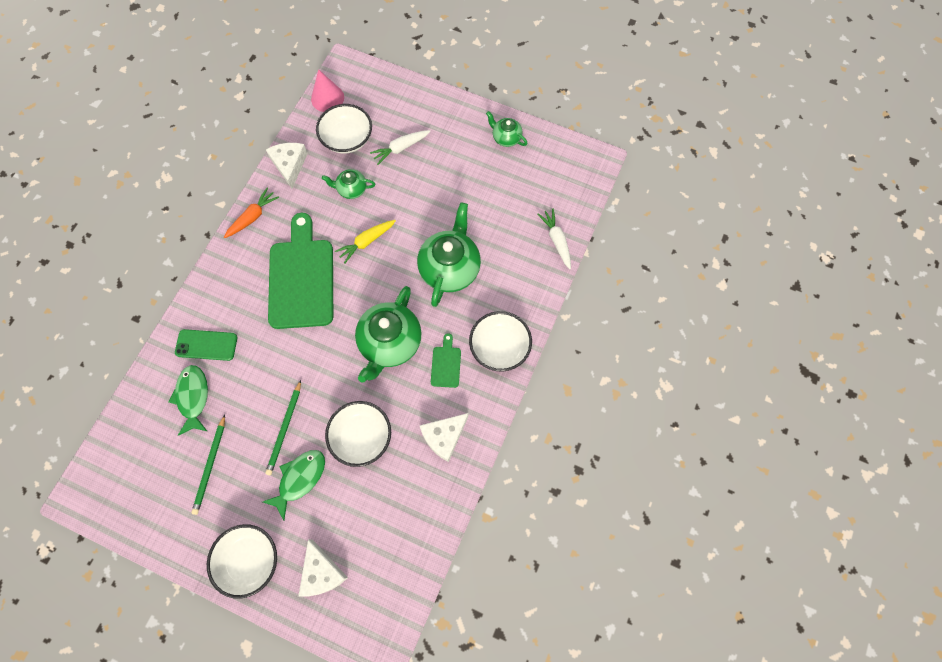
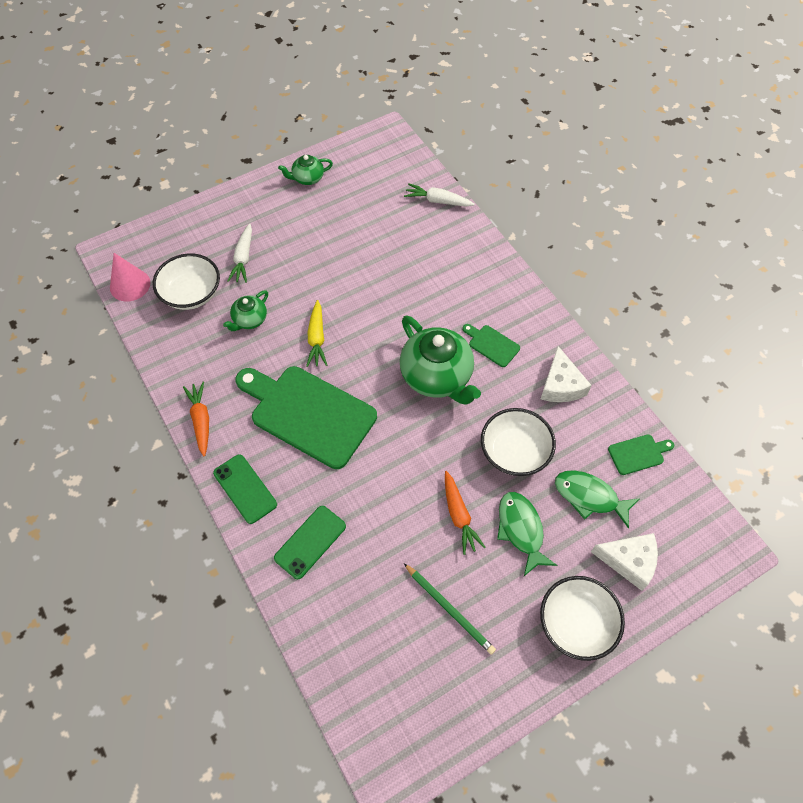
camera: 55 degrees left, 10 degrees down
green fish [168,365,208,436] -> green fish moved to [555,470,640,529]
green pencil [265,380,301,475] -> orange carrot [445,471,486,555]
white cheese [266,143,308,188] -> none
green teapot [417,202,481,307] -> none
white bowl [469,311,532,371] -> none
none -> green phone [213,454,277,524]
none -> green cutting board [608,435,674,475]

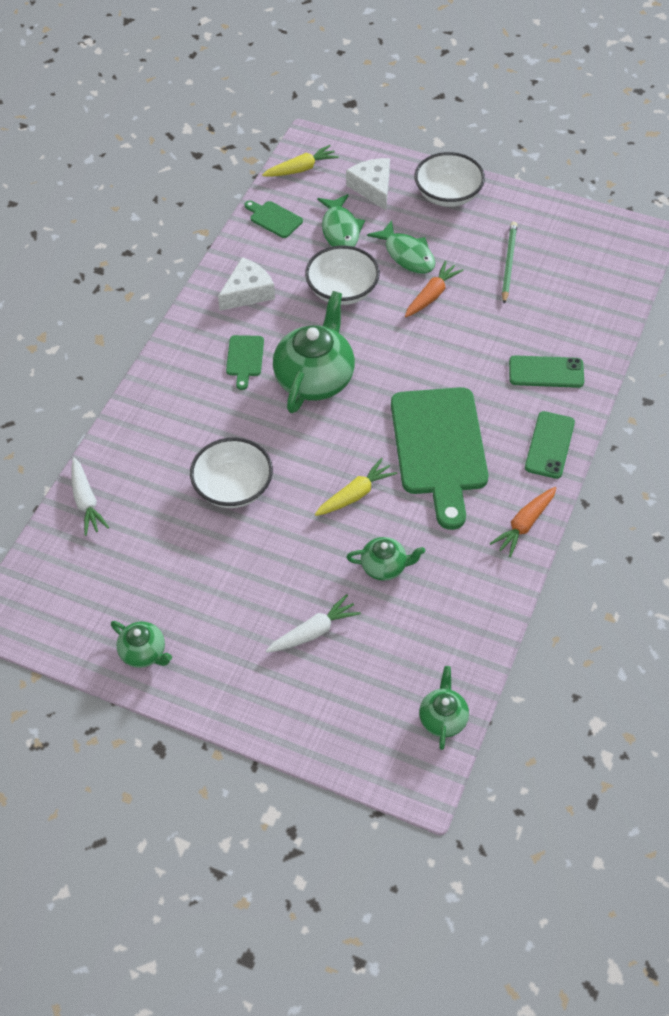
camera: 125 degrees left, 5 degrees down
pink cone [110,253,150,302] -> green teapot [419,666,469,750]
white bowl [153,253,220,310] -> white bowl moved to [190,438,273,508]
green fish [497,492,557,576] -> green fish turned 75 degrees counterclockwise [367,220,436,274]
none -> yellow carrot [262,145,339,177]

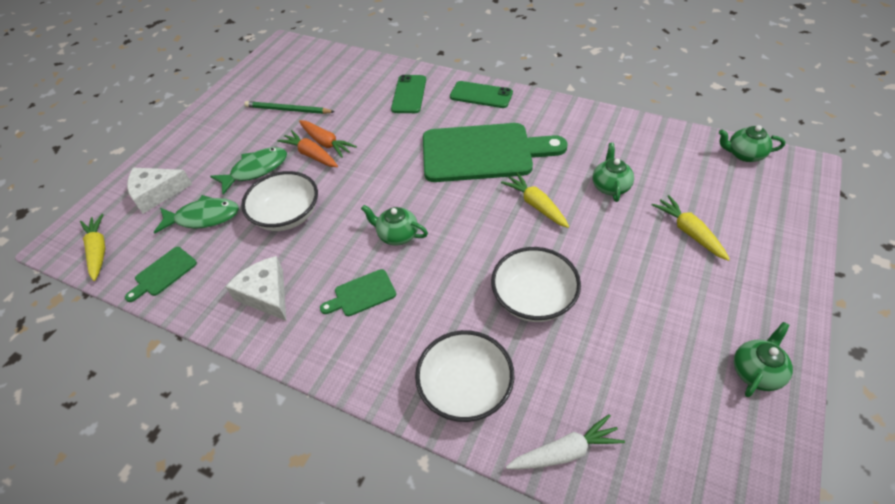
camera: 85 degrees left, 5 degrees down
green cutting board [226,335,264,390] -> green cutting board turned 150 degrees clockwise [320,269,396,316]
white carrot [266,594,361,653] -> yellow carrot [652,195,730,261]
green teapot [273,291,355,413] -> green teapot [361,205,428,246], size x0.51
white bowl [414,152,485,207] -> white bowl moved to [415,330,514,422]
orange carrot [489,487,556,557] -> orange carrot moved to [299,120,357,158]

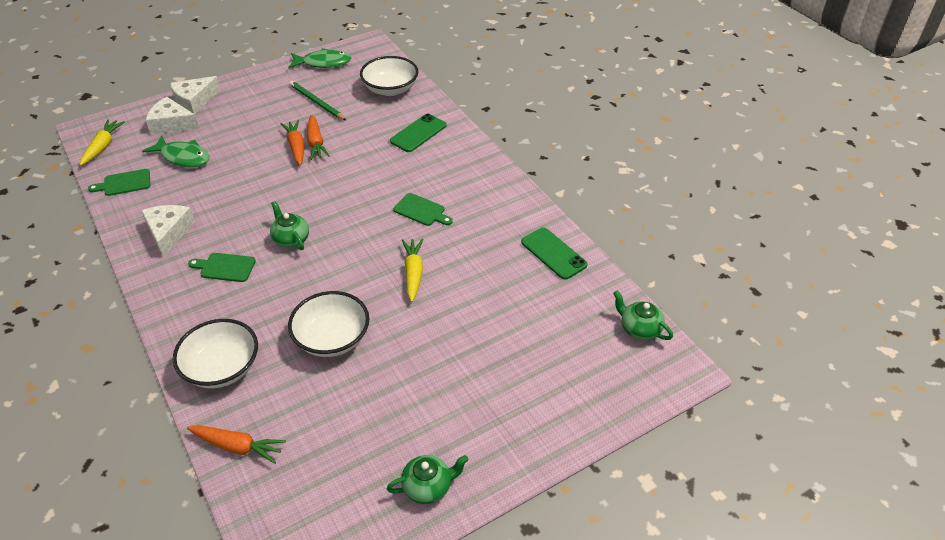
camera: 30 degrees right, 5 degrees down
green fish [210,147,287,195] -> green fish moved to [288,48,351,68]
white bowl [241,171,318,231] -> white bowl moved to [360,56,418,96]
green cutting board [423,123,567,182] -> green cutting board [393,193,453,226], size x0.43
green phone [450,81,513,108] -> green phone moved to [521,228,588,280]
white carrot [506,414,625,469] -> orange carrot [187,425,286,464]
green teapot [593,143,634,202] -> none
yellow carrot [652,195,730,261] -> none
none -> white cheese [170,76,220,114]

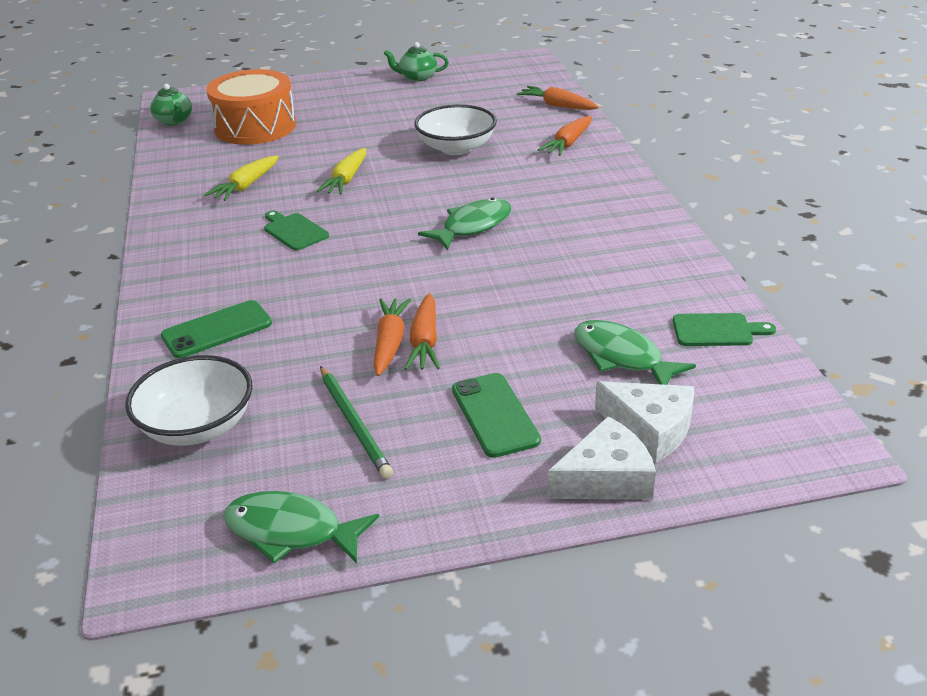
camera: 160 degrees left, 10 degrees down
yellow carrot [80,119,125,166] -> yellow carrot moved to [204,156,279,201]
white cheese [141,205,195,257] -> none
white bowl [173,319,258,388] -> orange carrot [538,116,592,156]
green cutting board [188,253,256,282] -> none
green teapot [270,201,309,250] -> green fish [418,197,511,250]
green phone [521,228,588,280] -> green phone moved to [452,373,541,458]
none -> orange drum [206,69,296,145]

